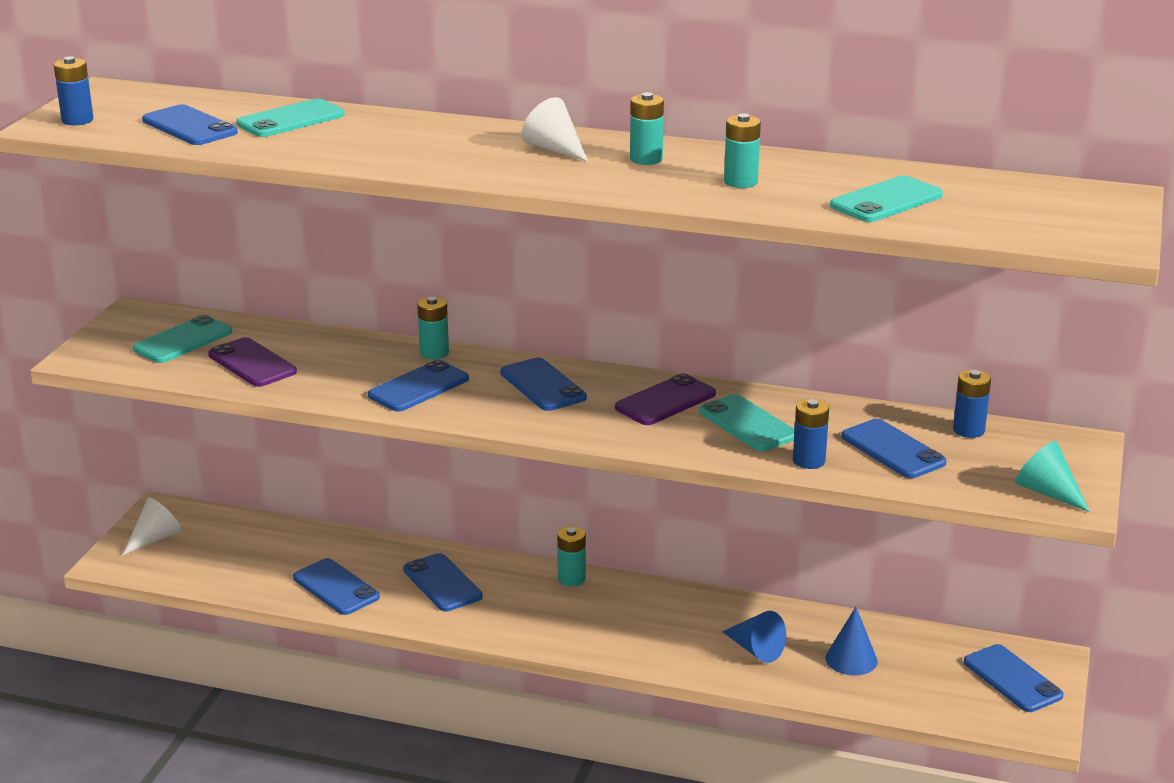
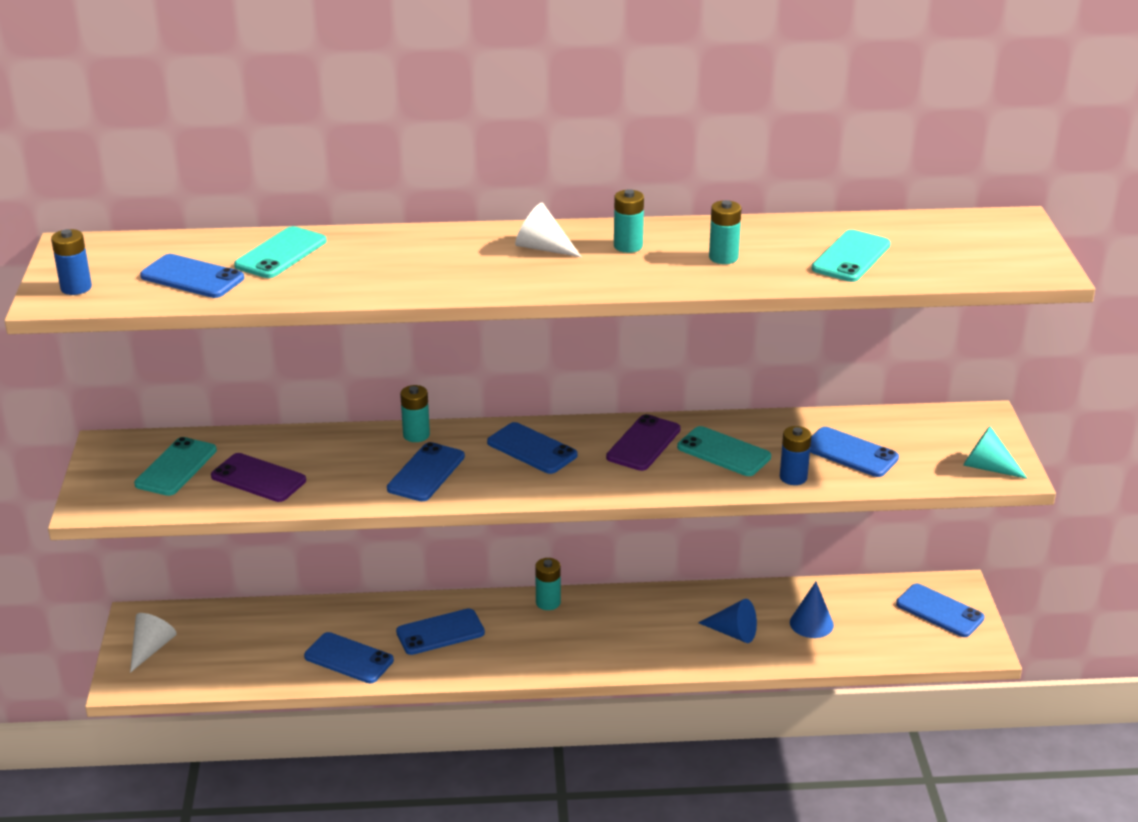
camera: 20 degrees left, 5 degrees up
blue phone [403,553,483,611] -> blue phone turned 60 degrees counterclockwise [396,608,485,655]
blue battery [953,370,991,438] -> none

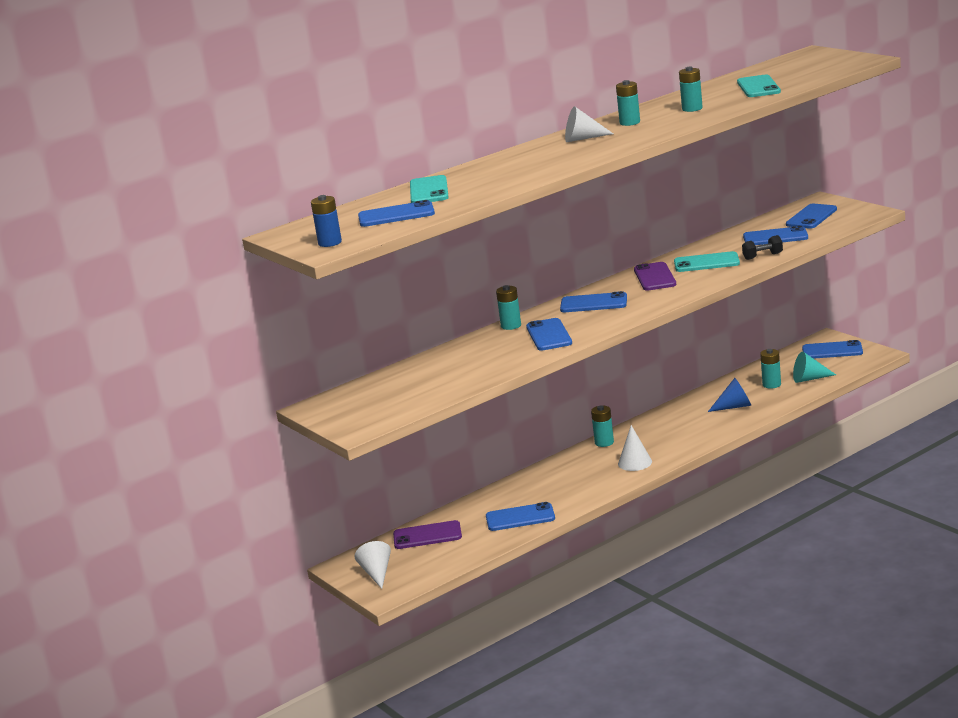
camera: 30 degrees left, 10 degrees down
turquoise phone [134,437,217,496] -> none
purple phone [211,453,306,502] -> purple phone moved to [393,520,462,549]
blue phone [396,608,485,655] -> blue phone moved to [786,204,837,229]
blue battery [780,426,812,485] -> black dumbbell [742,235,783,260]
blue cone [790,582,834,638] -> turquoise battery [760,349,781,389]
turquoise cone [963,426,1028,479] -> turquoise cone moved to [793,352,836,383]
none -> white cone [618,425,652,471]

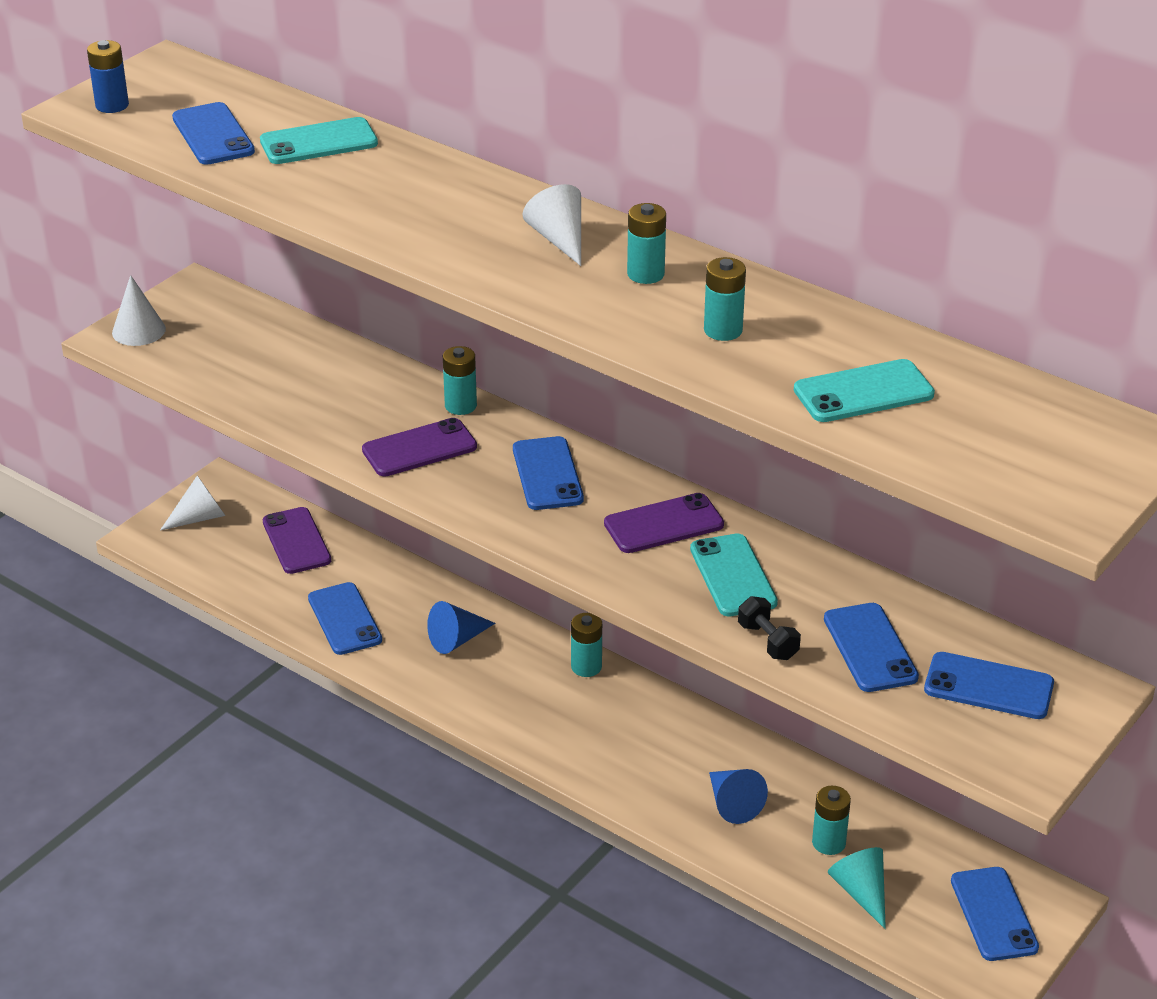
camera: 70 degrees right, 15 degrees up
blue phone [526,318,572,350] -> purple phone [362,418,477,476]
white cone [618,425,652,471] -> white cone moved to [112,275,166,346]
none -> blue cone [427,601,495,654]

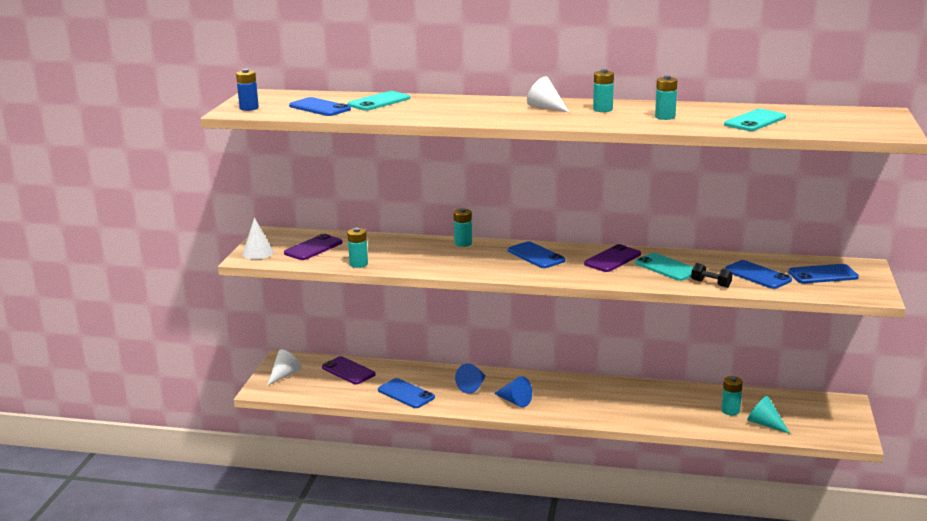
camera: 25 degrees left, 15 degrees down
purple phone [362,418,477,476] -> purple phone moved to [284,234,343,260]
turquoise battery [571,613,602,677] -> turquoise battery moved to [347,228,368,268]
blue cone [709,769,768,824] -> blue cone moved to [494,376,532,407]
blue phone [951,867,1039,961] -> none

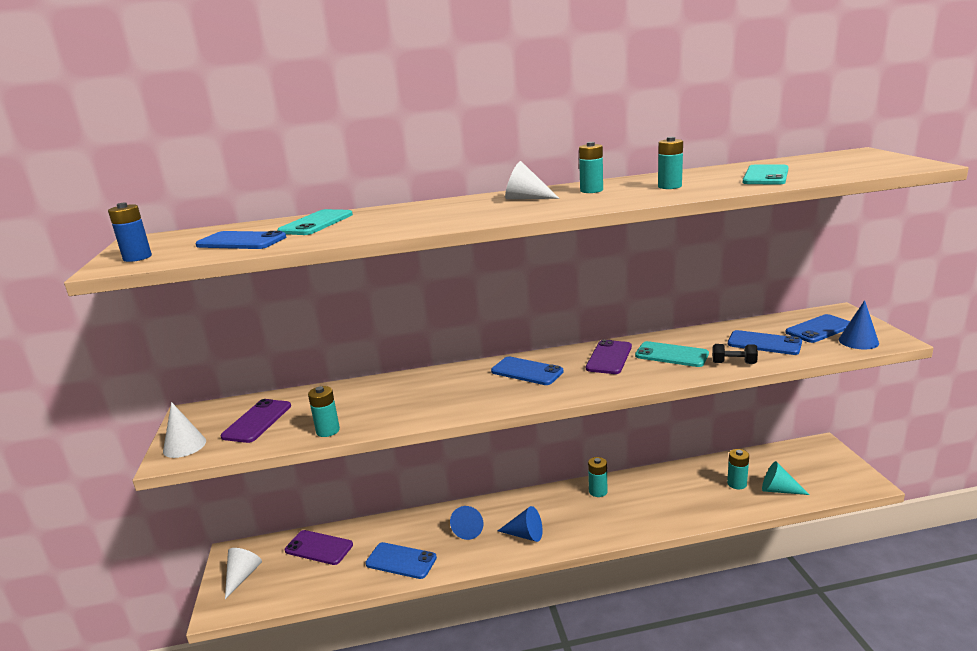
camera: 20 degrees left, 0 degrees up
turquoise battery [454,208,472,247] -> turquoise battery moved to [588,457,607,497]
none -> blue cone [839,300,879,349]

